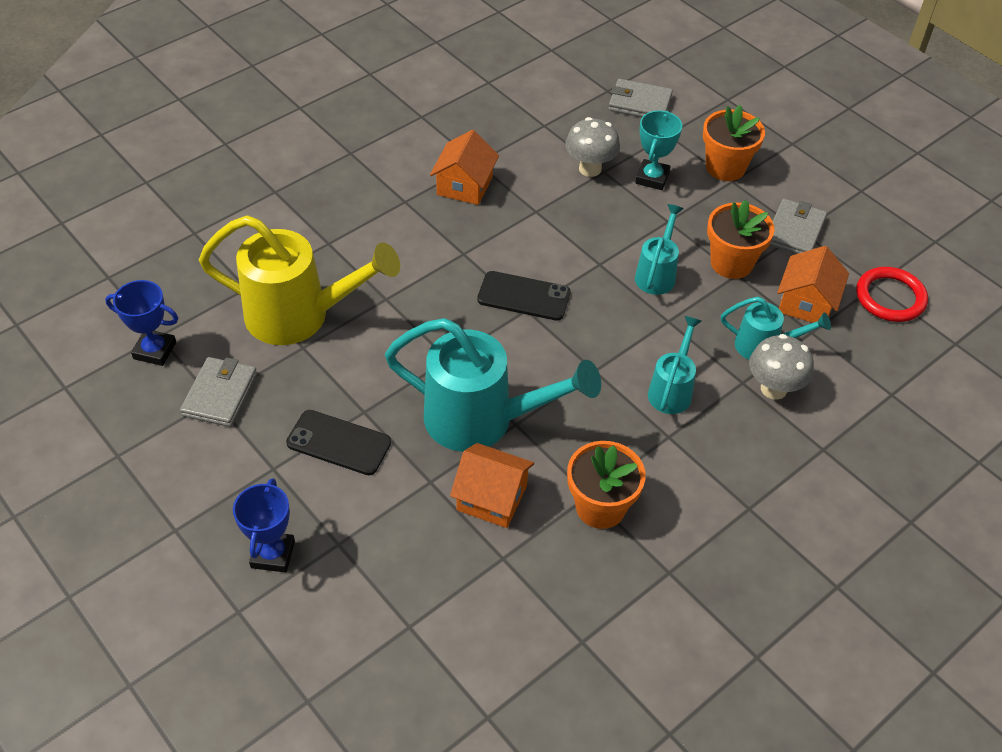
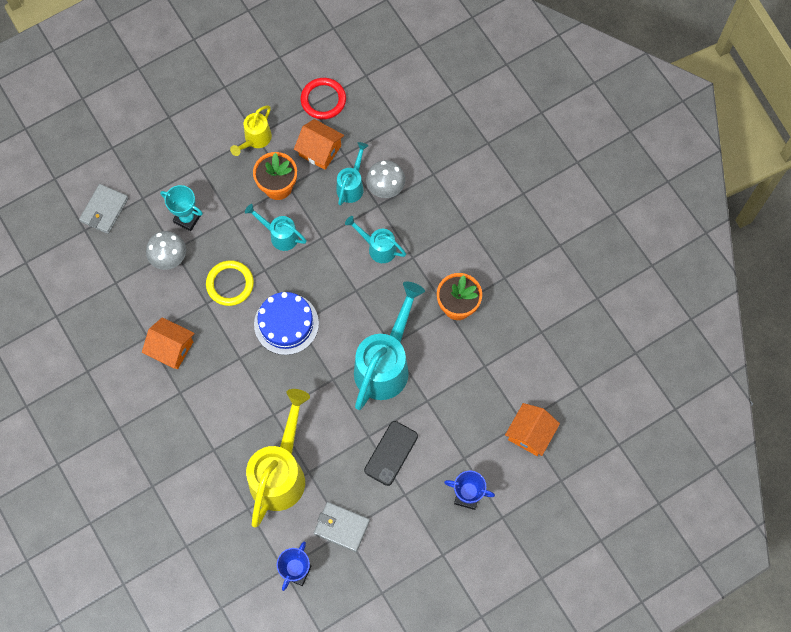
camera: 80 degrees left, 20 degrees up
orange house [450,443,534,528] -> orange house moved to [505,403,560,456]
black phone [477,271,571,321] -> blue cake [254,292,319,355]
orange flower pot [703,105,765,181] -> none
grey wallet [770,199,827,254] -> yellow watering can [230,105,272,156]
none -> yellow ring [206,260,254,306]

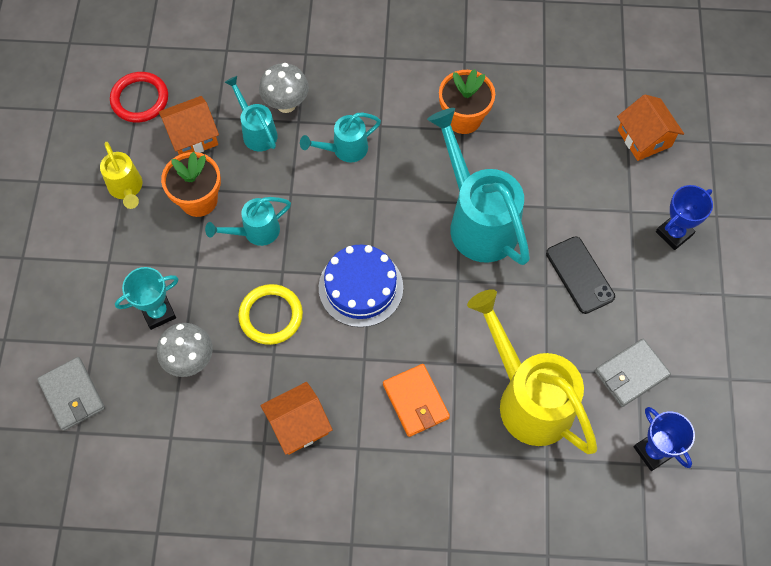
camera: 55 degrees left, 5 degrees down
none -> orange wallet [383,364,450,437]

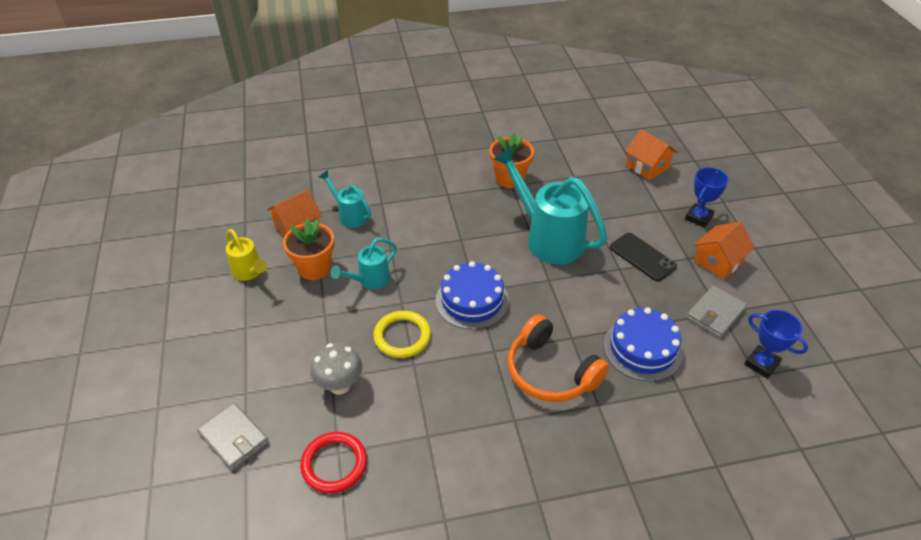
camera: 15 degrees left, 20 degrees down
red ring [110,72,168,123] -> red ring moved to [300,432,367,493]
turquoise trophy [115,267,178,330] -> none
grey mushroom [259,63,309,113] -> none
orange house [260,382,333,455] -> orange house moved to [694,222,755,279]
turquoise watering can [300,113,381,162] -> none
orange wallet [383,364,450,437] -> orange headphones [508,314,609,402]
yellow watering can [467,289,597,454] -> blue cake [604,307,683,382]

